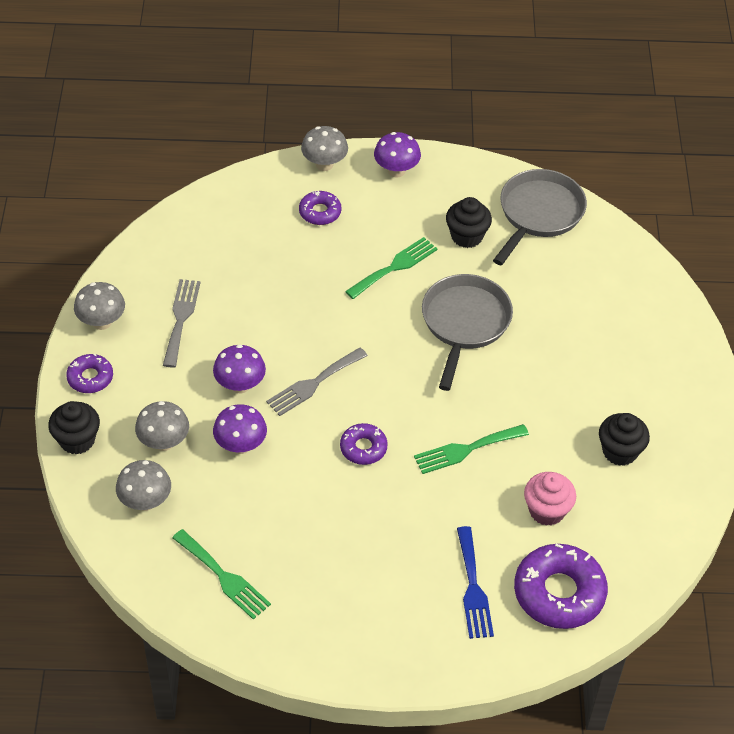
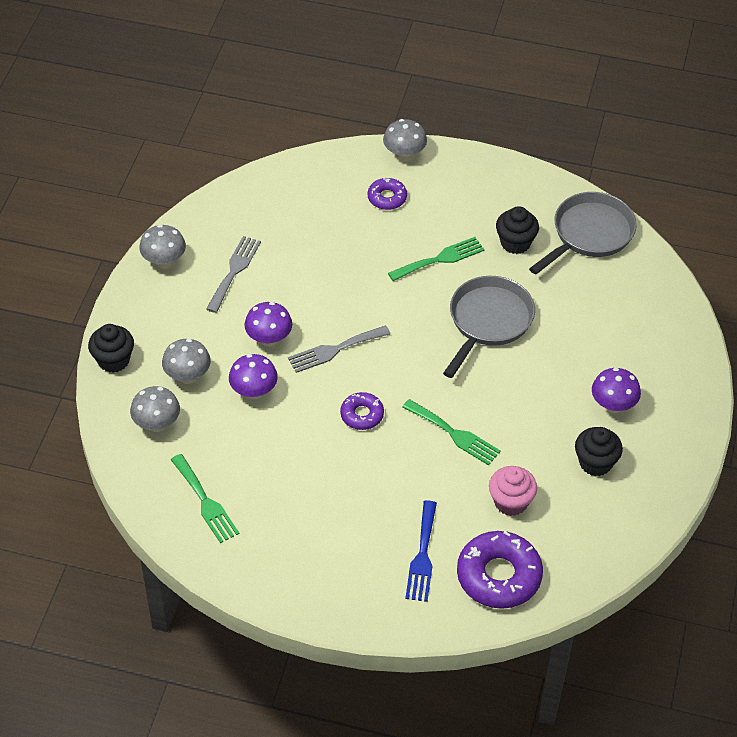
camera: 15 degrees right, 0 degrees up
purple donut [66,354,113,393] -> none
purple mushroom [374,132,421,178] -> purple mushroom moved to [592,368,641,413]
green fork [414,424,529,474] -> green fork turned 135 degrees counterclockwise [402,399,501,465]

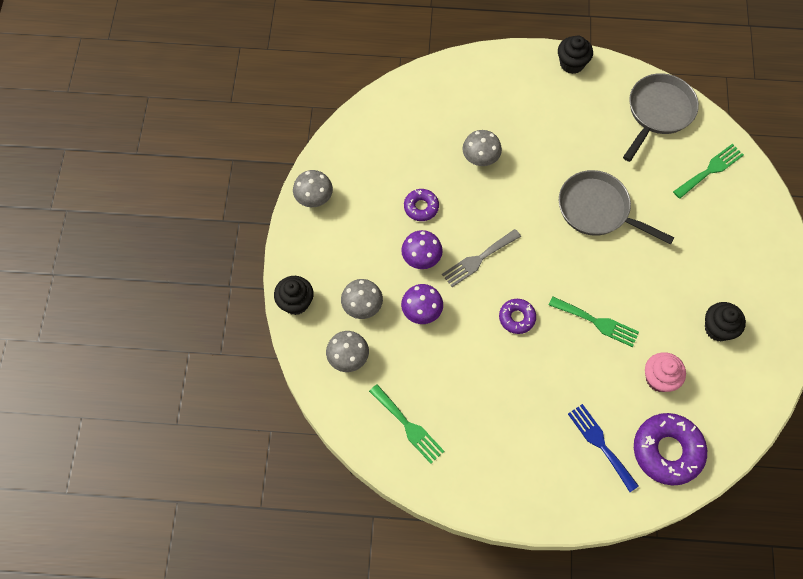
camera: 10 degrees left, 15 degrees up
grey fork [206,236,261,313] -> none
purple donut [368,177,407,210] -> purple donut moved to [404,189,439,221]
grey mushroom [383,119,427,161] -> grey mushroom moved to [462,130,502,166]
green fork [388,237,485,281] -> green fork moved to [673,144,744,199]
blue fork [405,501,437,602] -> blue fork turned 150 degrees clockwise [568,404,639,492]
grey pan [443,276,535,378] -> grey pan turned 75 degrees counterclockwise [559,170,674,244]
black cupcake [496,206,539,254] -> black cupcake moved to [558,36,593,74]
purple mushroom [592,368,641,413] -> none

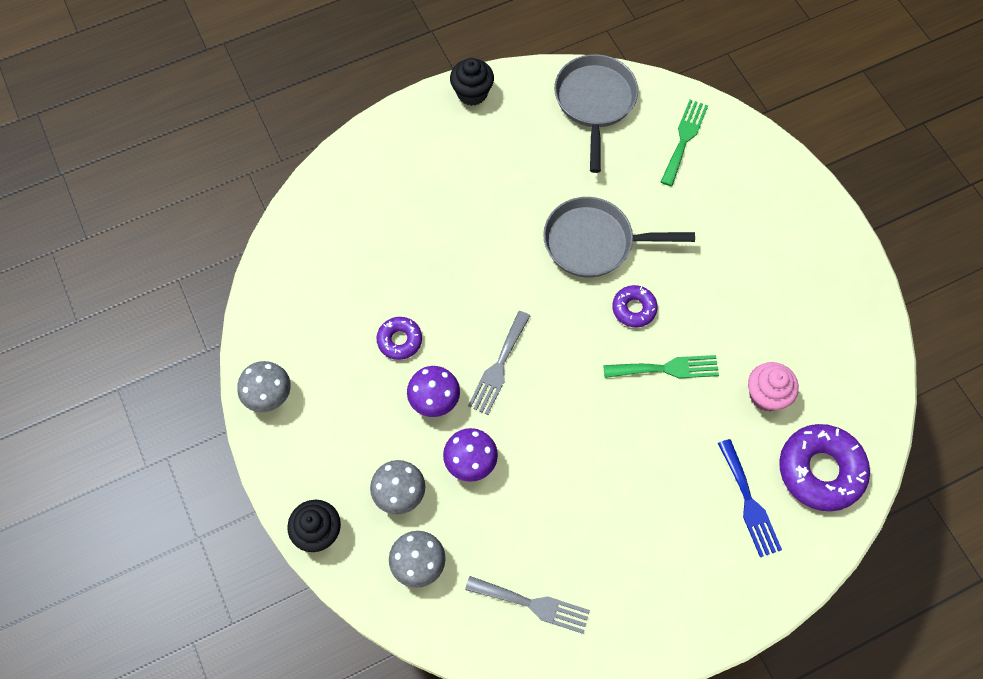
camera: 30 degrees left, 0 degrees up
green fork [369,384,444,464] -> grey fork [465,576,590,634]
grey mushroom [462,130,502,166] -> none
purple donut [499,299,536,334] -> purple donut moved to [612,285,658,327]
blue fork [568,404,639,492] -> blue fork turned 135 degrees counterclockwise [718,439,782,557]
black cupcake [705,302,746,341] -> none

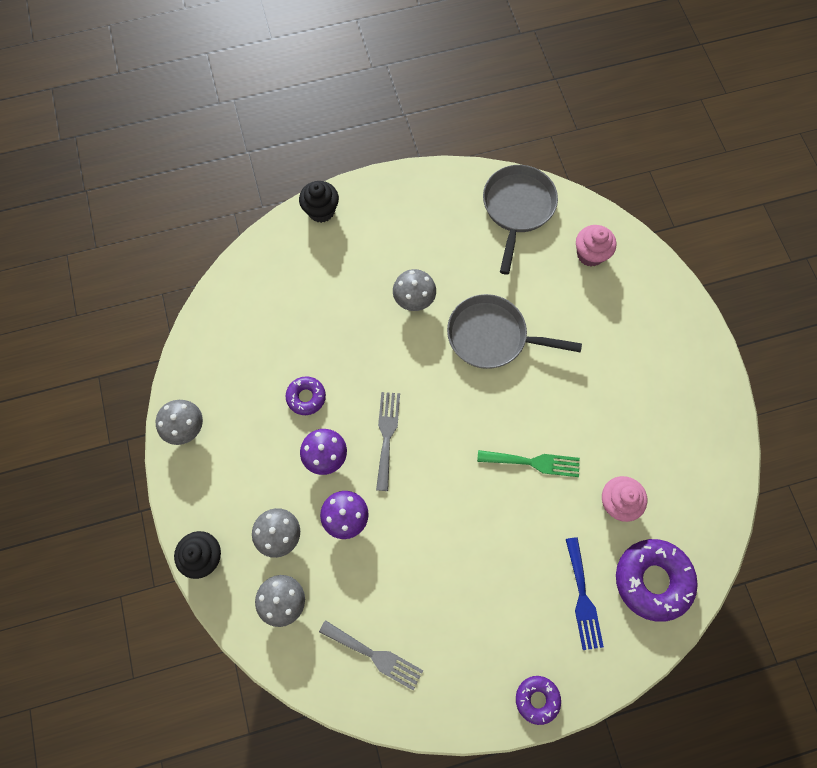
camera: 10 degrees right, 5 degrees up
black cupcake [450,58,494,106] -> black cupcake moved to [299,181,339,223]
grey fork [468,311,530,415] -> grey fork turned 150 degrees clockwise [376,392,400,491]
purple donut [612,285,658,327] -> purple donut moved to [516,676,561,725]
green fork [661,100,708,186] -> pink cupcake [576,225,616,267]
none -> grey mushroom [393,269,436,311]

